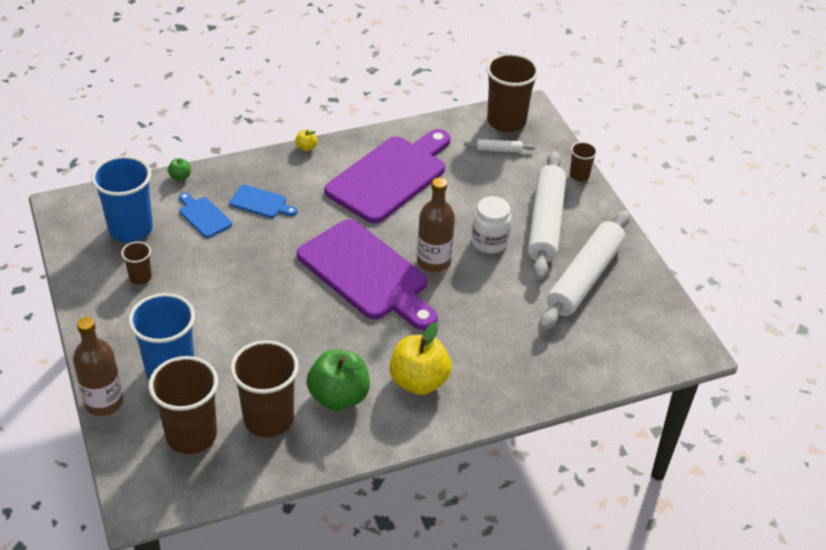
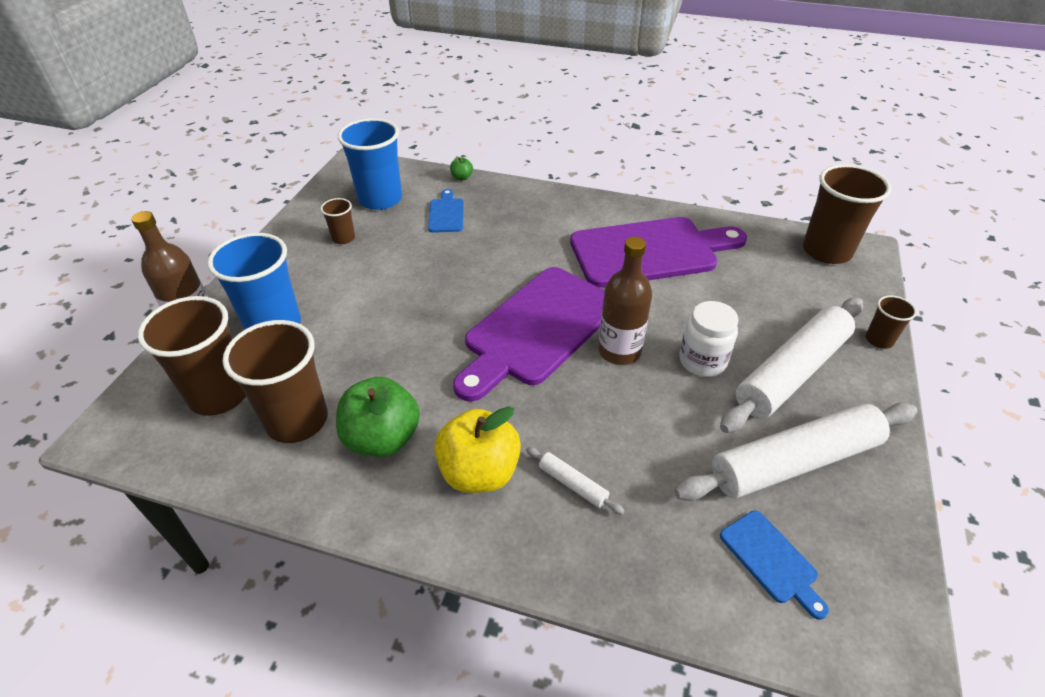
camera: 40 degrees right, 0 degrees up
blue cutting board [229,185,297,218] -> blue cutting board moved to [720,511,829,620]
yellow apple [295,130,317,151] -> none
purple cutting board [297,219,438,330] -> purple cutting board turned 45 degrees clockwise [453,267,605,401]
white rolling pin [464,139,535,153] -> white rolling pin moved to [526,447,625,515]

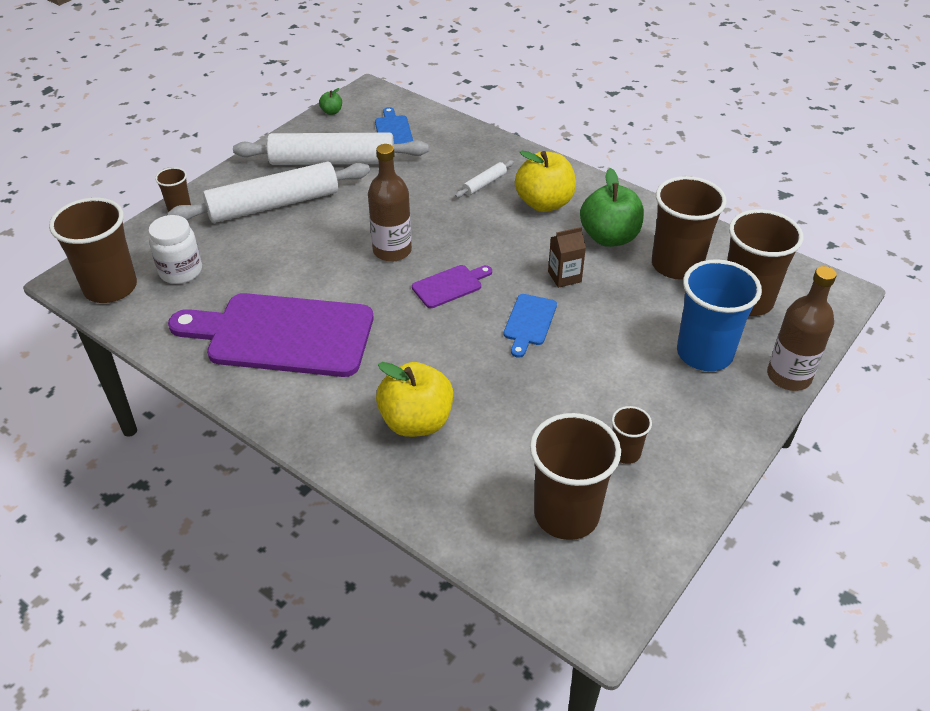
camera: 160 degrees left, 0 degrees up
blue cup [338,118,402,210] -> brown cup [530,413,621,540]
blue cutting board [428,189,464,233] -> blue cutting board moved to [504,294,557,358]
green apple [450,157,473,180] -> green apple moved to [319,88,342,115]
purple cutting board [453,267,605,401] -> purple cutting board [412,265,492,308], size x0.44
white rolling pin [526,447,625,515] -> white rolling pin turned 75 degrees clockwise [455,160,514,198]
white jar [679,301,738,377] -> white jar moved to [148,215,202,284]
none -> yellow apple [376,362,453,437]
none -> brown carton [548,227,586,288]

